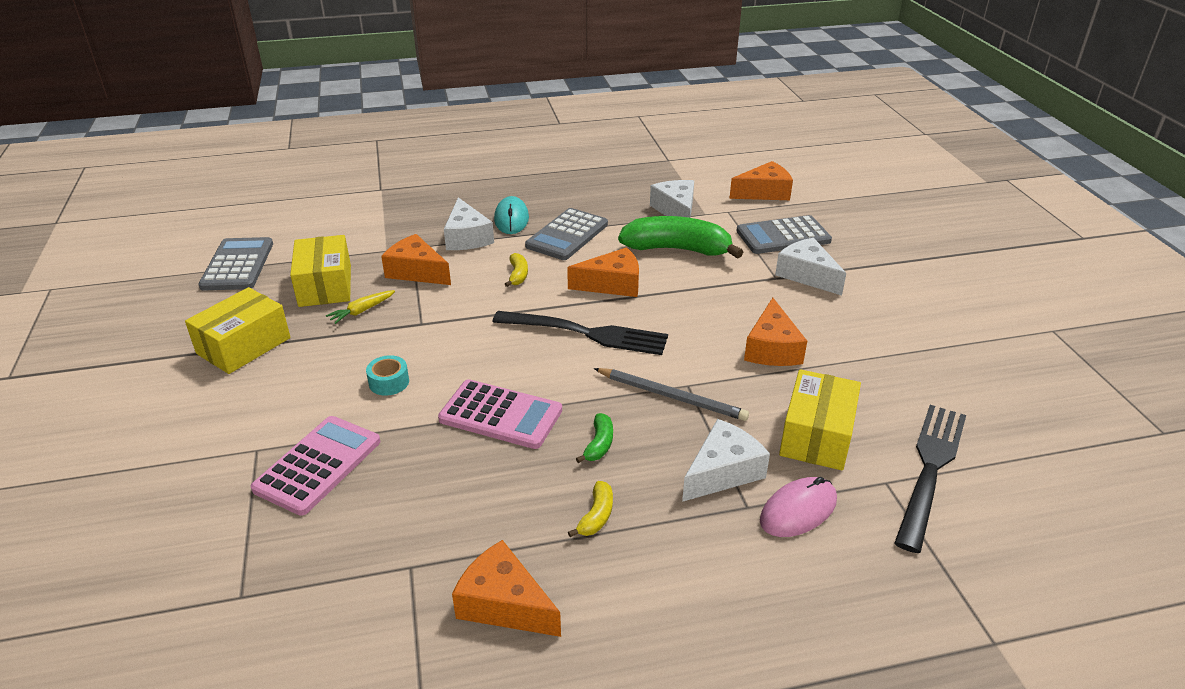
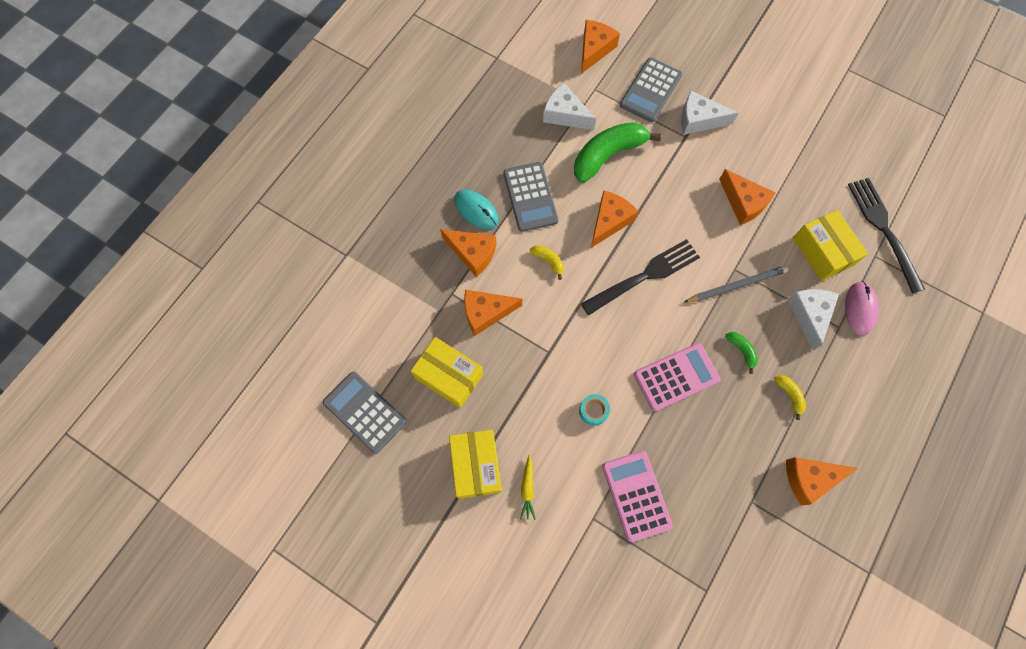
camera: 45 degrees left, 35 degrees up
yellow carrot [326,290,395,324] -> yellow carrot moved to [520,455,536,520]
white cheese [444,197,494,250] -> orange cheese [440,229,496,277]

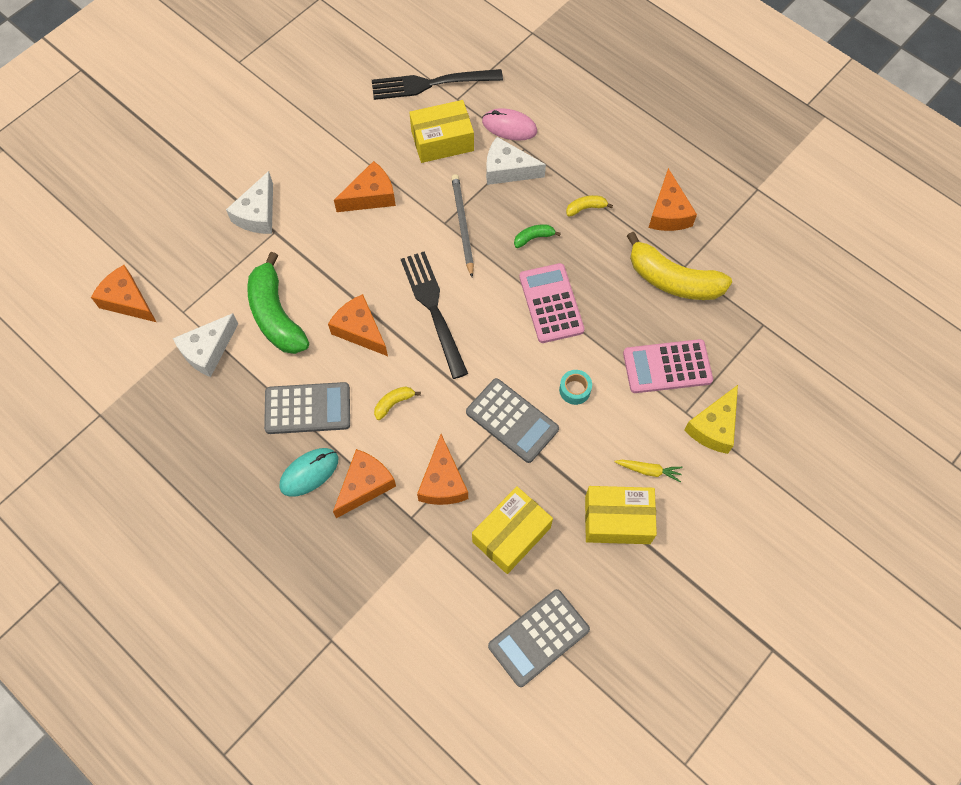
camera: 80 degrees left, 5 degrees down
grey calculator [620,57,682,122] -> grey calculator moved to [466,378,559,463]
none -> yellow banana [627,232,732,300]
none -> yellow cheese [684,385,738,454]

